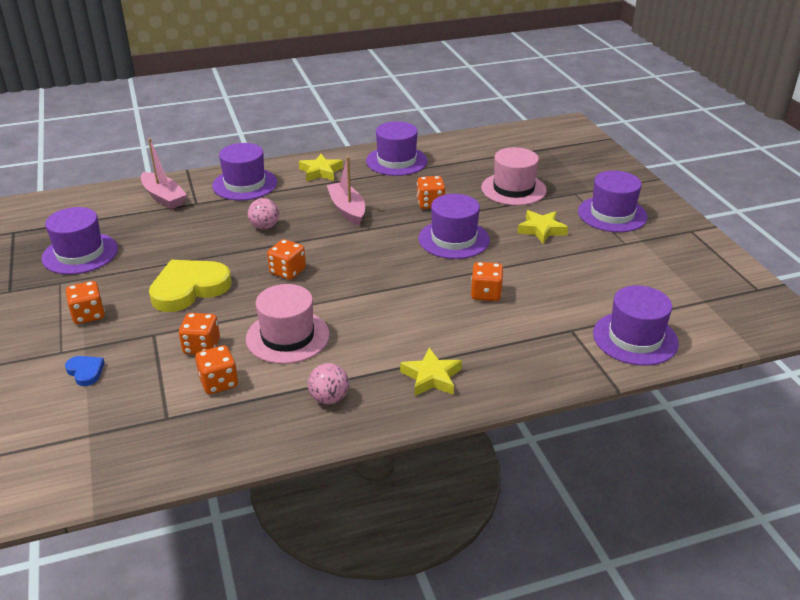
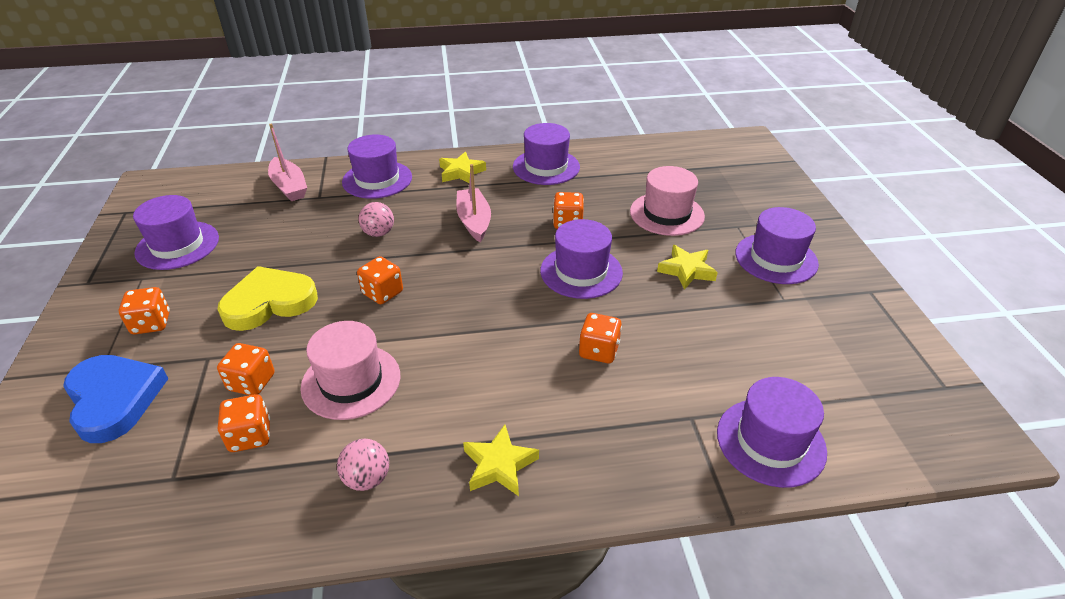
camera: 10 degrees right, 5 degrees up
blue heart [65,356,105,386] -> blue heart [63,355,168,443], size x2.18

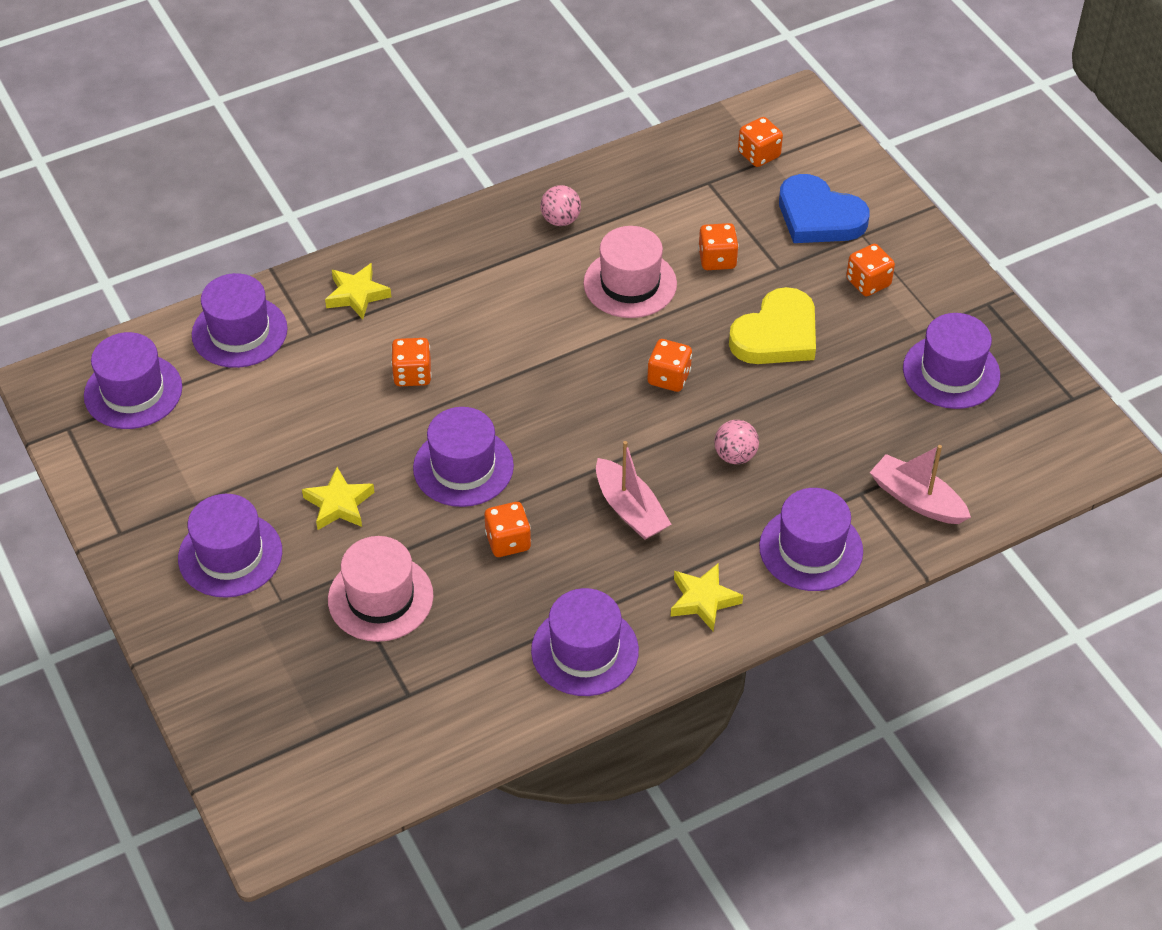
camera: 160 degrees right, 10 degrees up
orange dice [218,394,270,452] -> orange dice moved to [738,117,783,167]
yellow star [463,425,539,496] -> yellow star moved to [325,263,391,320]
none -> purple hat [84,332,182,429]

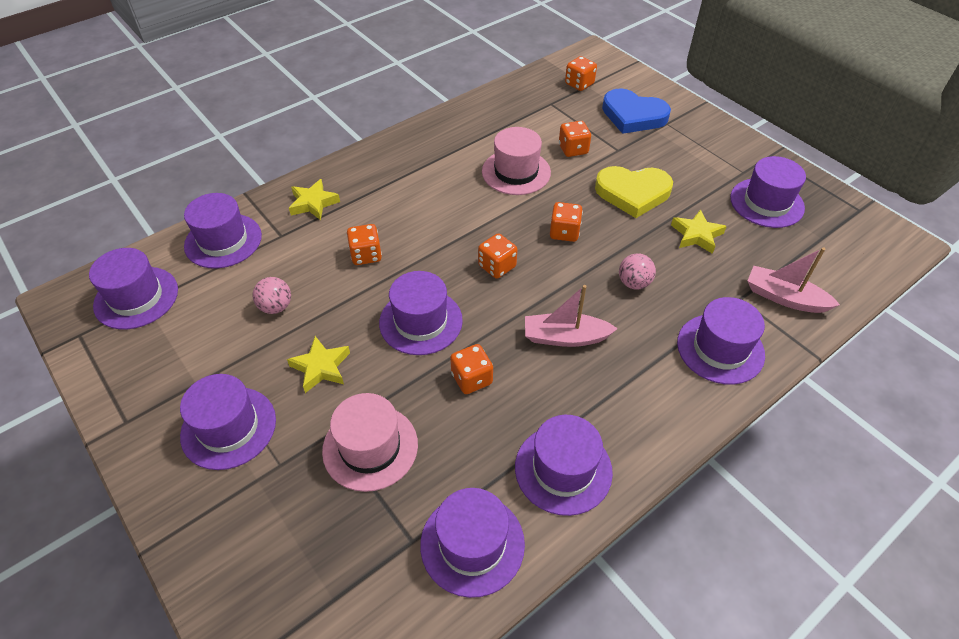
camera: 10 degrees left, 0 degrees up
pink ball [540,185,581,226] -> pink ball moved to [252,277,291,314]
pink boat [596,441,672,540] -> pink boat turned 135 degrees clockwise [525,285,618,347]
yellow star [671,564,743,631] -> yellow star moved to [671,209,727,254]
yellow heart [729,287,816,364] -> yellow heart turned 60 degrees clockwise [595,166,673,218]
orange dice [846,244,895,296] -> orange dice moved to [478,233,517,279]
none -> purple hat [420,488,525,598]

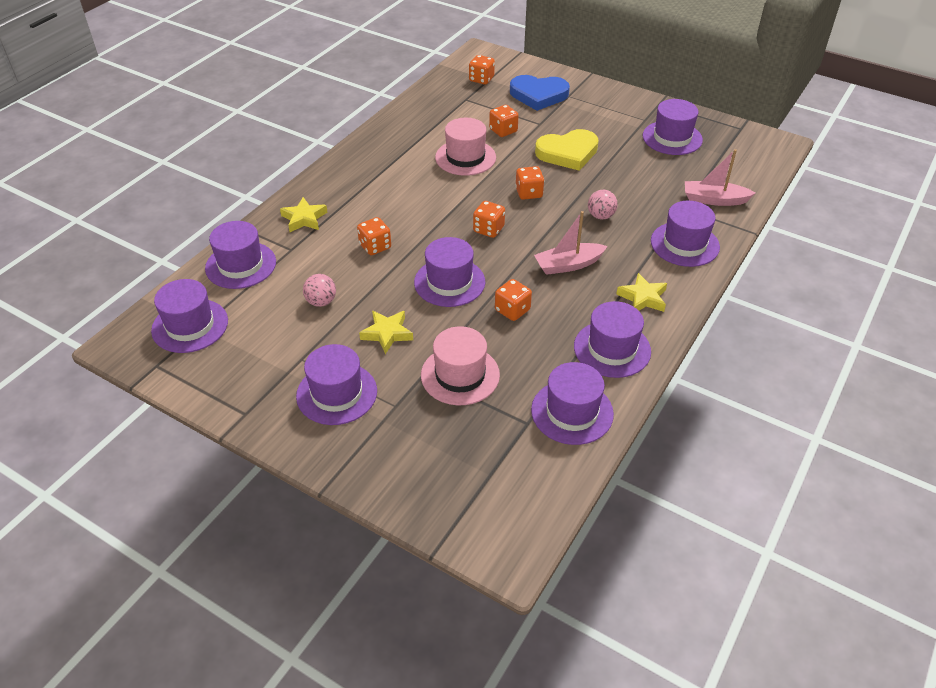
camera: 20 degrees left, 5 degrees down
yellow star [671,209,727,254] -> yellow star moved to [617,273,667,312]

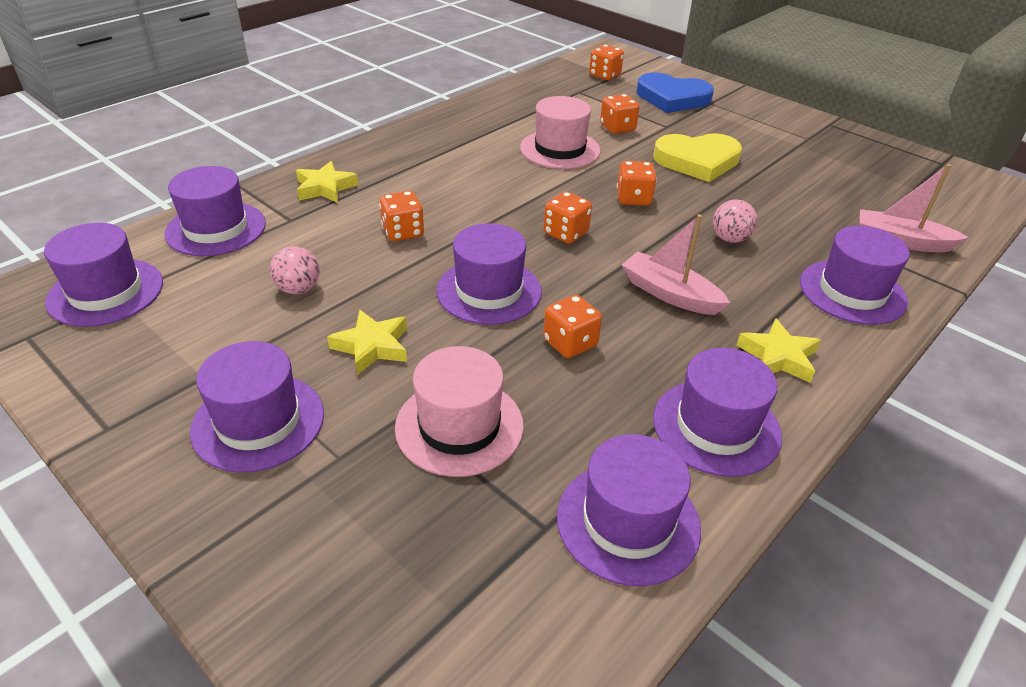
camera: 10 degrees right, 5 degrees down
pink boat [534,211,608,275] -> pink boat turned 45 degrees clockwise [622,214,730,315]
purple hat [643,99,703,155] -> none

